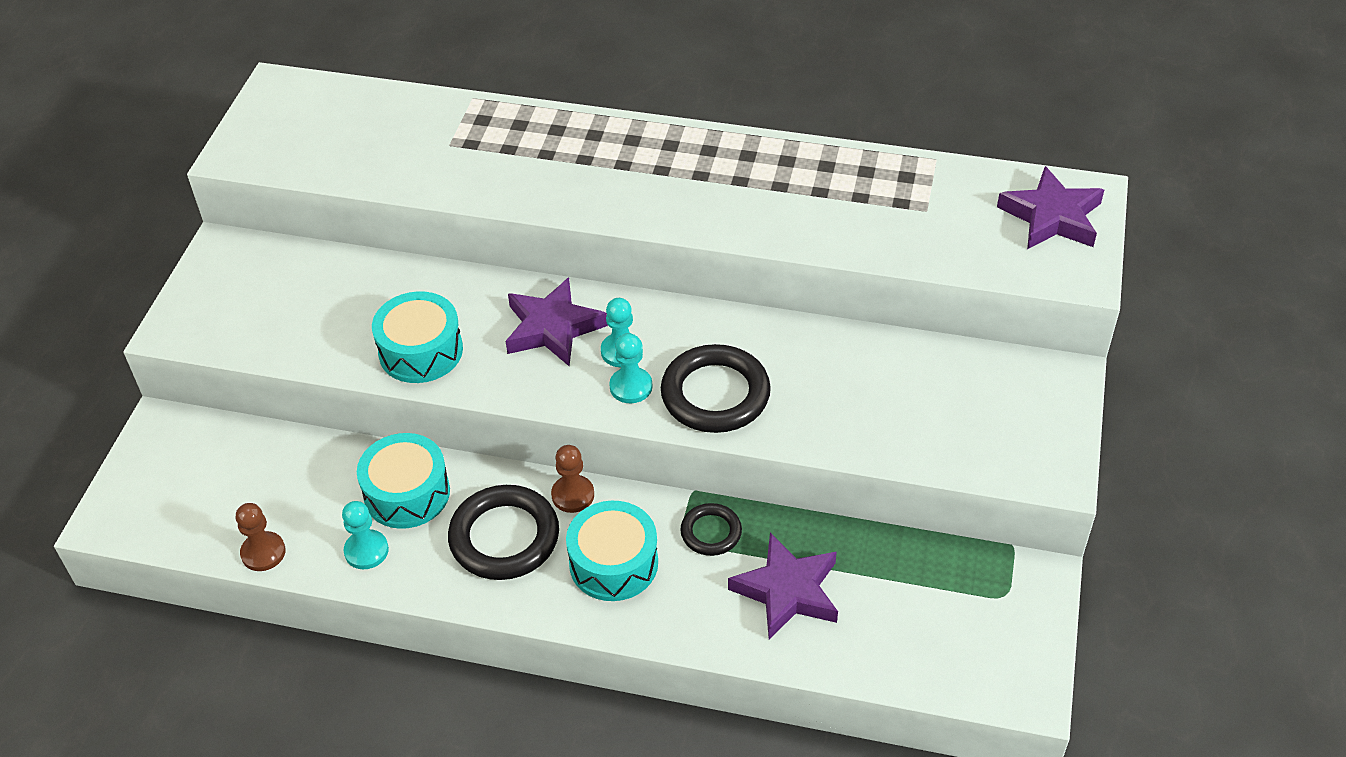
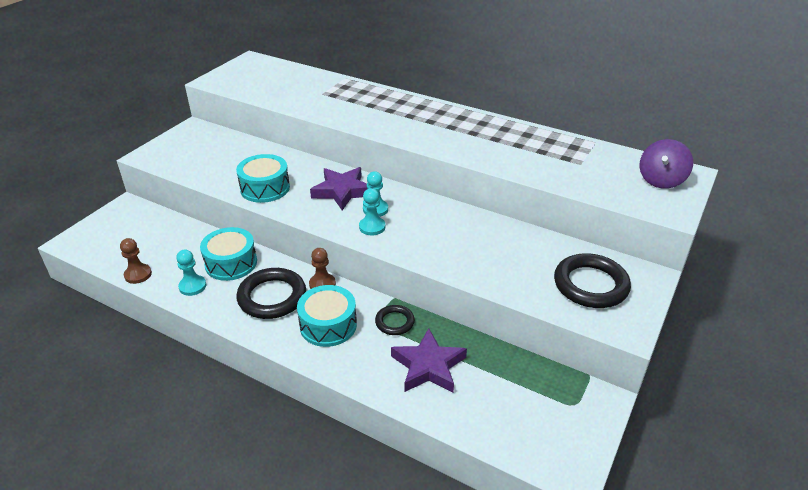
camera: 15 degrees right, 10 degrees down
black ring [661,344,771,433] -> black ring moved to [554,253,631,308]
purple star [997,166,1104,249] -> purple spinning top [640,139,693,189]

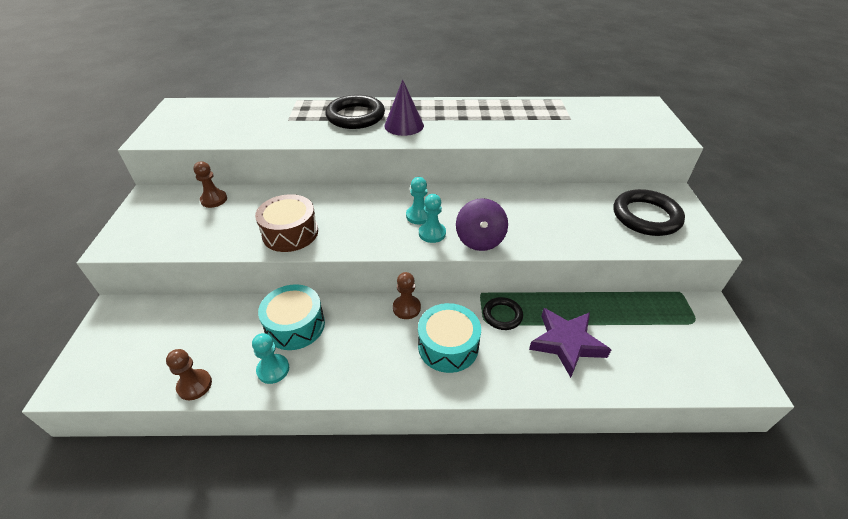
camera: 30 degrees left, 5 degrees up
turquoise drum [236,154,290,203] -> brown drum [255,194,318,252]
black ring [237,268,306,319] -> black ring moved to [325,95,385,129]
purple star [310,167,368,210] -> none
purple spinning top [640,139,693,189] -> purple spinning top moved to [456,198,508,251]
none -> brown pawn [193,161,227,208]
none -> purple cone [384,80,424,136]

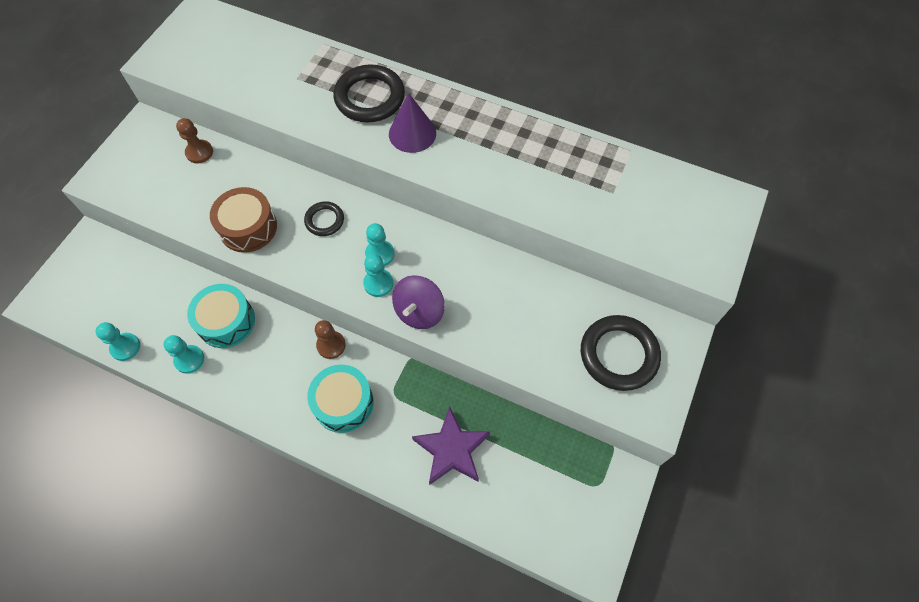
camera: 25 degrees right, 20 degrees up
brown pawn [166,349,212,400] -> turquoise pawn [95,322,140,361]
black ring [483,297,523,330] -> black ring moved to [304,201,344,236]

